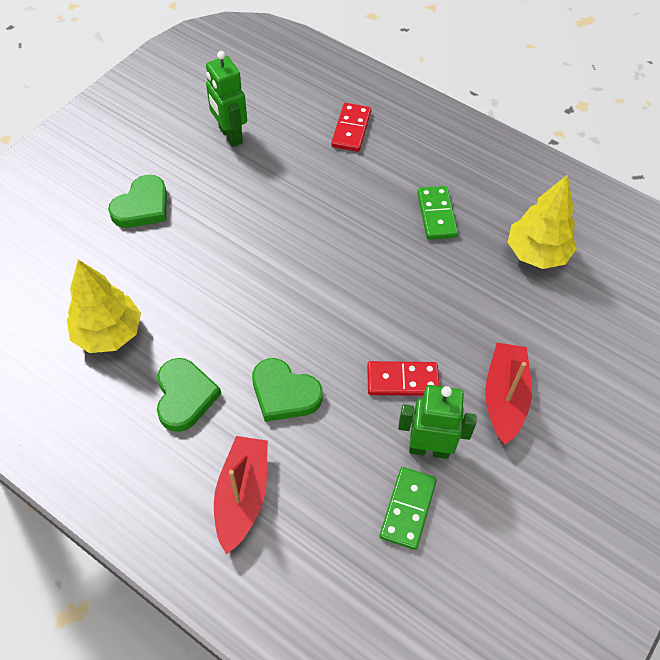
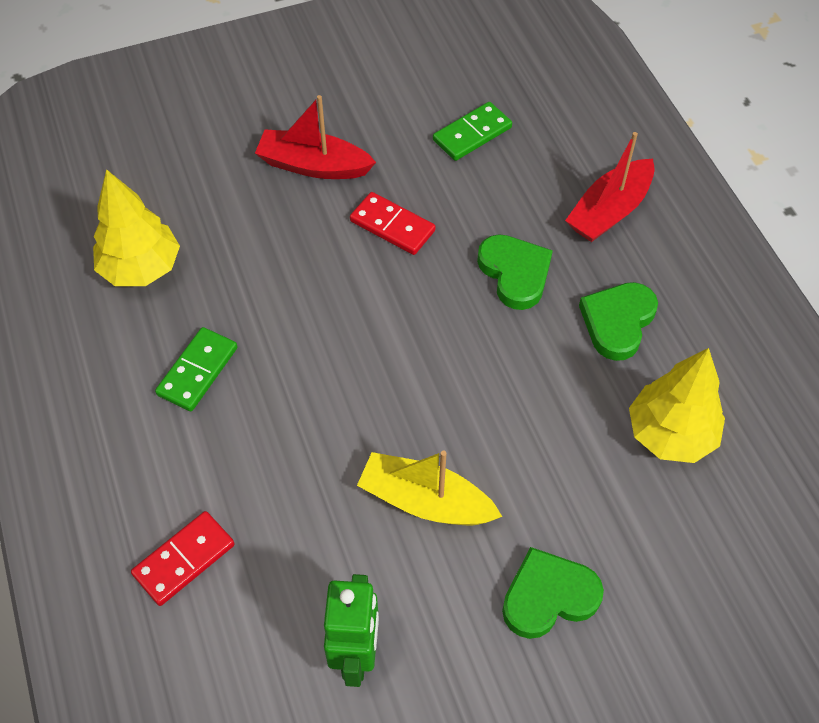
camera: 145 degrees left, 0 degrees up
green robot [398,385,477,459] -> none
red boat [485,343,532,445] -> red boat turned 60 degrees clockwise [255,95,376,179]
none -> yellow boat [357,451,502,525]

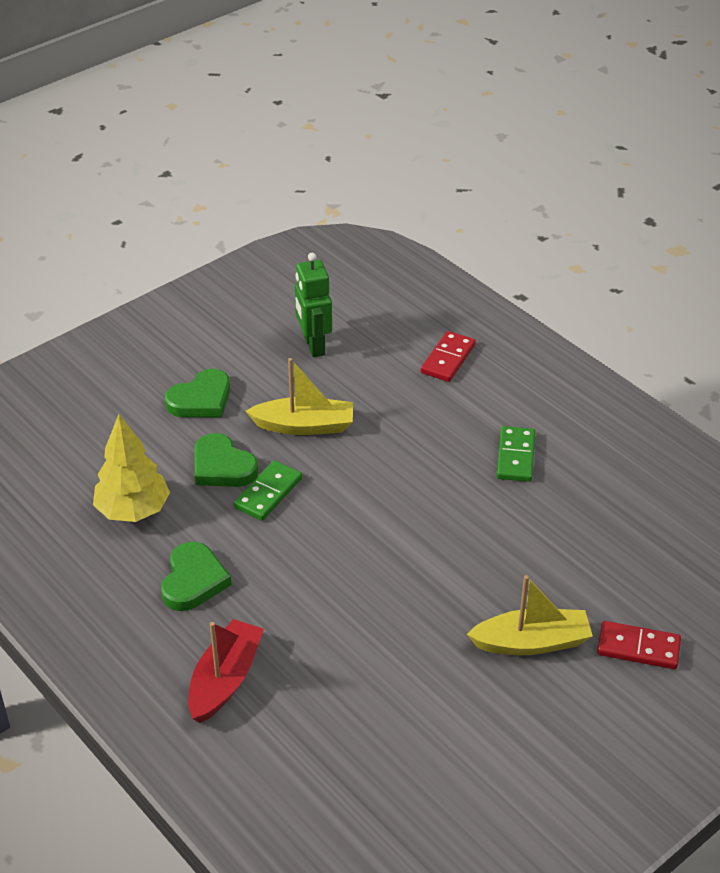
camera: 160 degrees right, 15 degrees down
yellow tree [93,169,180,286] -> none
red boat [255,95,376,179] -> yellow boat [467,575,593,655]
red domino [350,192,436,255] -> red domino moved to [597,621,681,669]
green domino [433,102,512,161] -> green domino moved to [234,460,302,521]
green heart [477,234,553,310] -> green heart moved to [194,433,258,487]

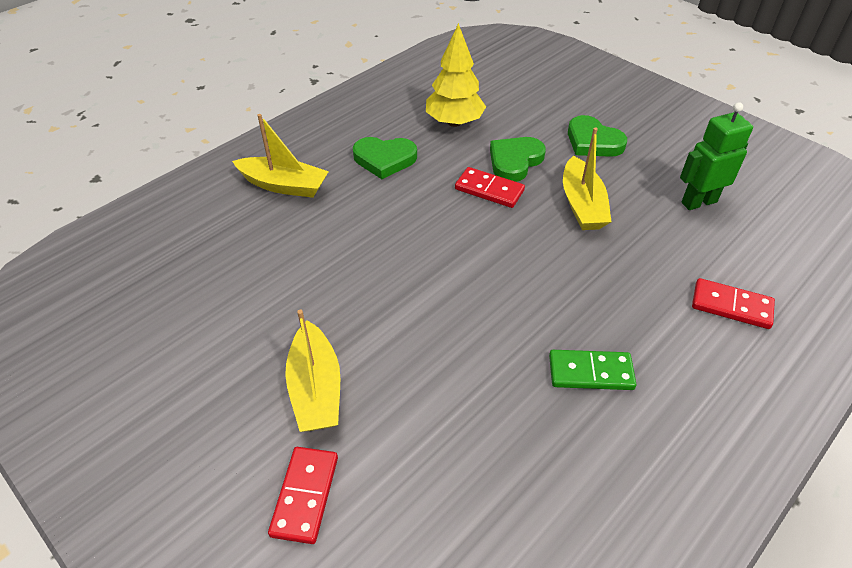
camera: 85 degrees right, 5 degrees up
red boat [188,619,264,723] -> yellow boat [232,114,329,198]
green domino [234,460,302,521] -> red domino [455,167,525,208]

